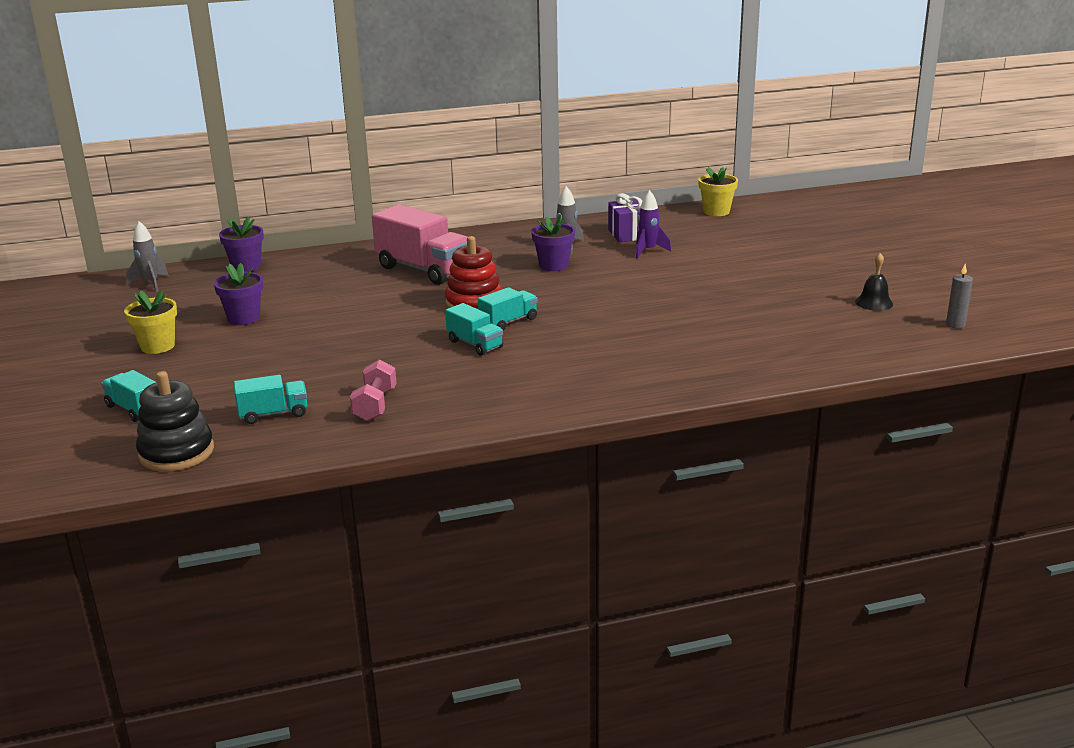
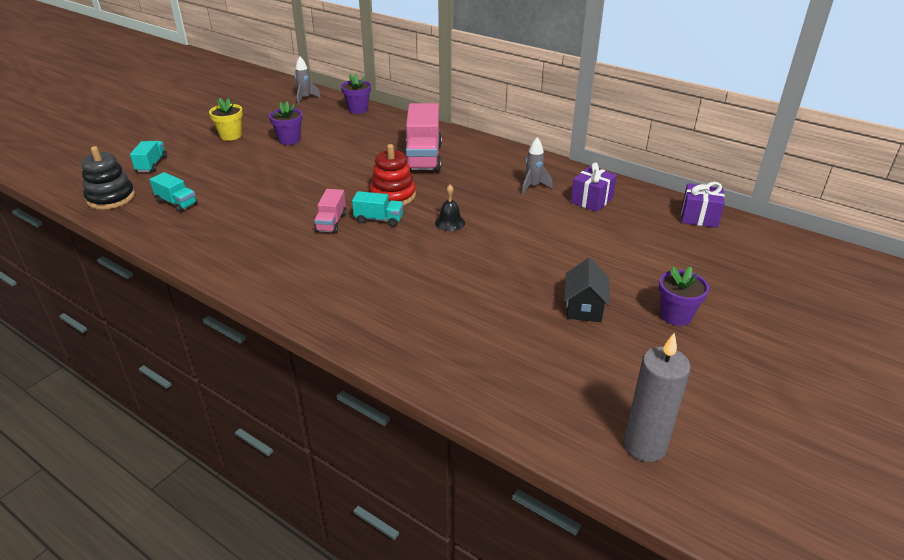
camera: 50 degrees right, 10 degrees up
pink dumbbell [350,359,397,421] -> none
turquoise truck [445,303,503,356] -> pink truck [314,189,346,234]
purple flower pot [531,215,575,271] -> purple flower pot moved to [659,266,709,326]
purple rocket [636,190,671,259] -> none
yellow flower pot [698,167,738,216] -> purple gift [681,182,725,228]
black bell [855,253,893,311] -> black bell moved to [435,185,465,231]
grey candle [946,264,973,329] -> grey candle [624,333,691,462], size x1.96
none -> black house [564,258,610,322]

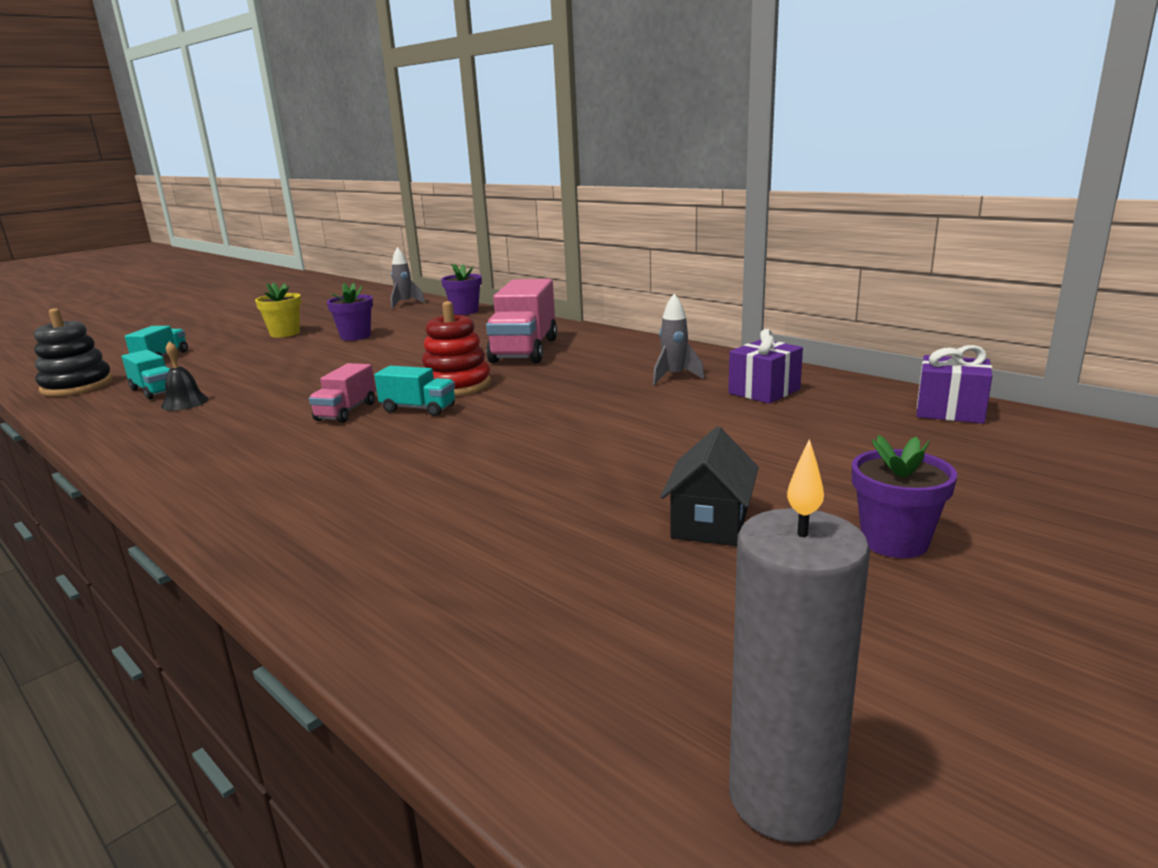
camera: 10 degrees right, 15 degrees down
black bell [435,185,465,231] -> black bell moved to [161,341,209,411]

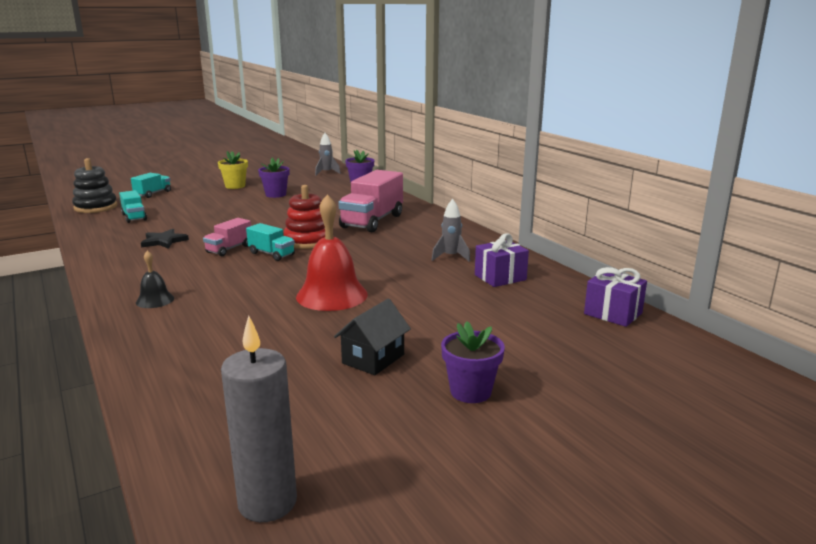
camera: 15 degrees right, 0 degrees up
black bell [161,341,209,411] -> black bell moved to [136,250,174,308]
none -> black star [141,229,189,249]
none -> red bell [296,195,368,311]

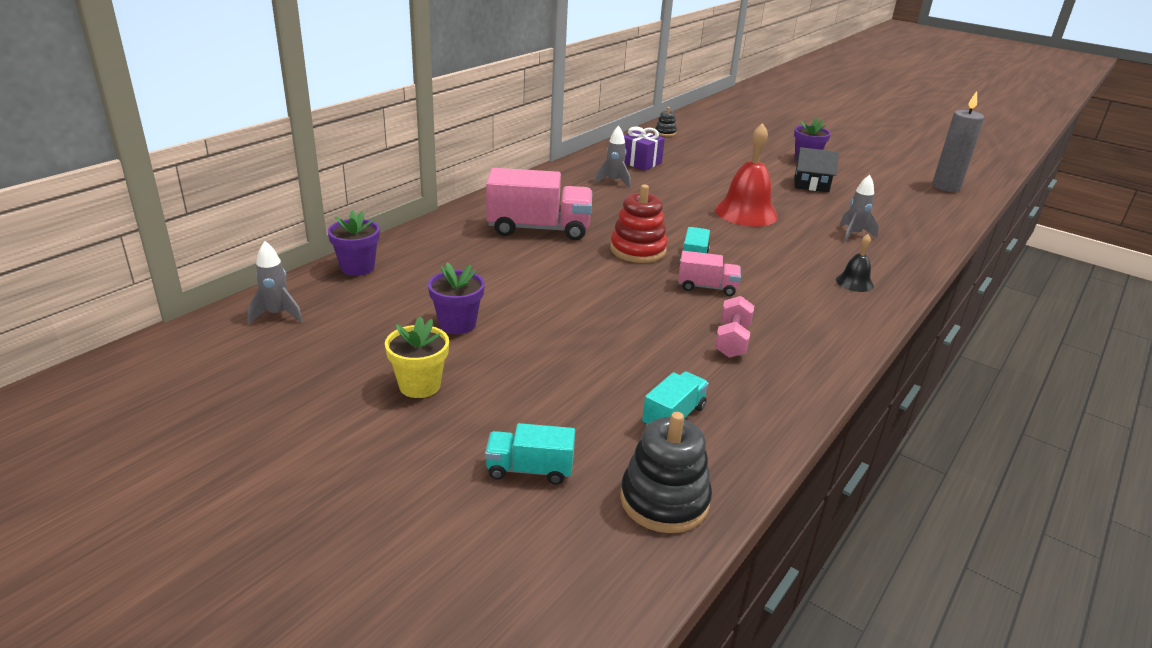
camera: 115 degrees left, 10 degrees up
black star [141,229,189,249] -> pink dumbbell [715,296,754,358]
purple gift [584,267,647,327] -> black stacking toy [655,107,677,136]
none -> grey rocket [840,175,879,242]

